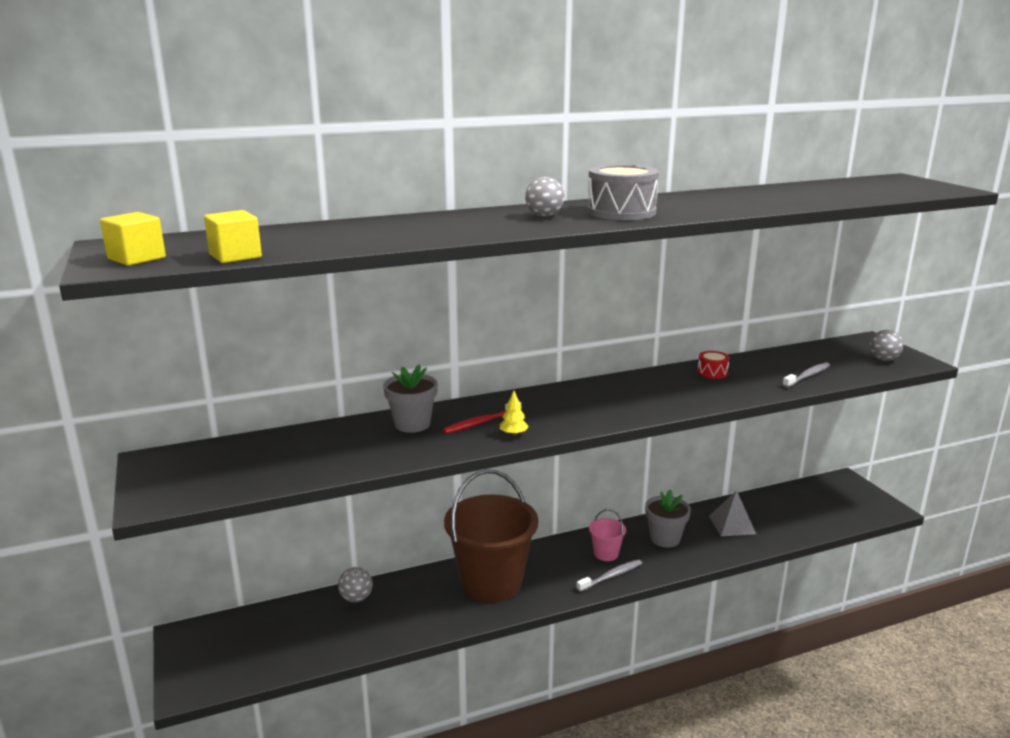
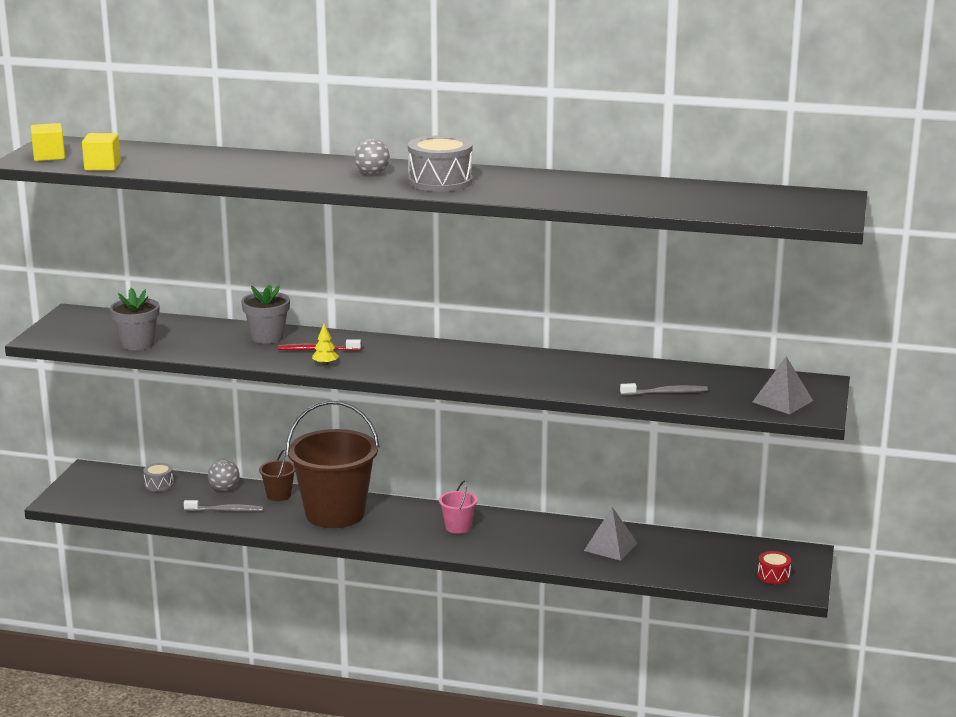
camera: 35 degrees right, 0 degrees up
grey toothbrush [576,559,642,592] -> grey toothbrush moved to [184,500,264,512]
grey flower pot [645,489,691,548] -> grey flower pot moved to [110,288,159,350]
red drum [697,351,730,379] -> red drum moved to [758,551,791,584]
grey ball [869,330,903,361] -> grey pyramid [752,356,813,414]
none -> grey drum [143,463,174,492]
none -> brown bucket [259,450,295,501]

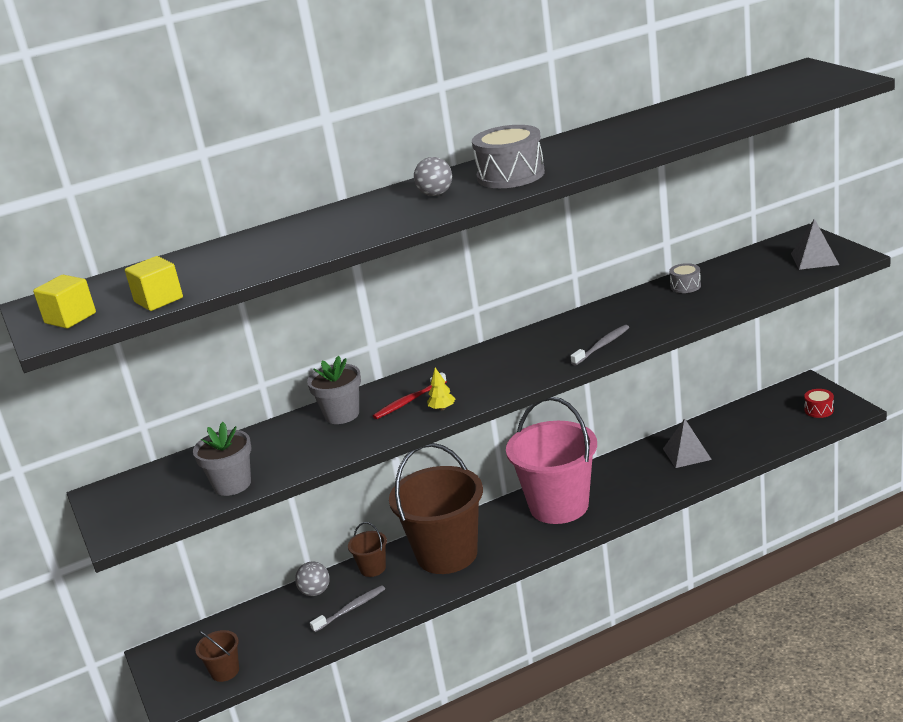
camera: 35 degrees left, 5 degrees up
grey drum [143,463,174,492] -> grey drum moved to [669,263,701,293]
pink bucket [439,481,477,534] -> pink bucket [506,397,597,524], size x2.36
grey toothbrush [620,383,708,396] -> grey toothbrush moved to [571,325,629,366]
none -> brown bucket [195,630,239,682]

